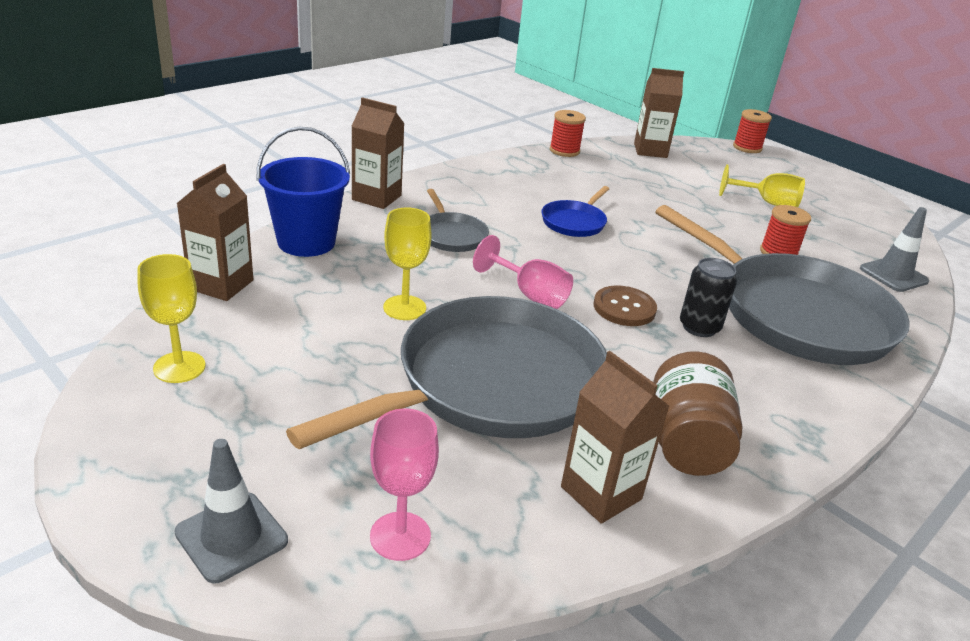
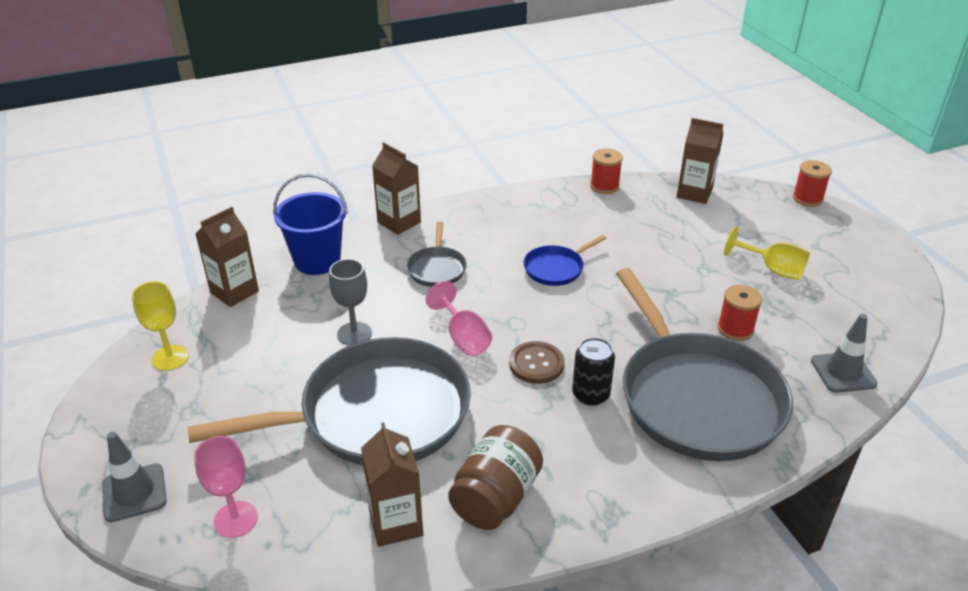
camera: 25 degrees right, 5 degrees up
yellow goblet [383,207,432,320] -> grey goblet [329,259,372,346]

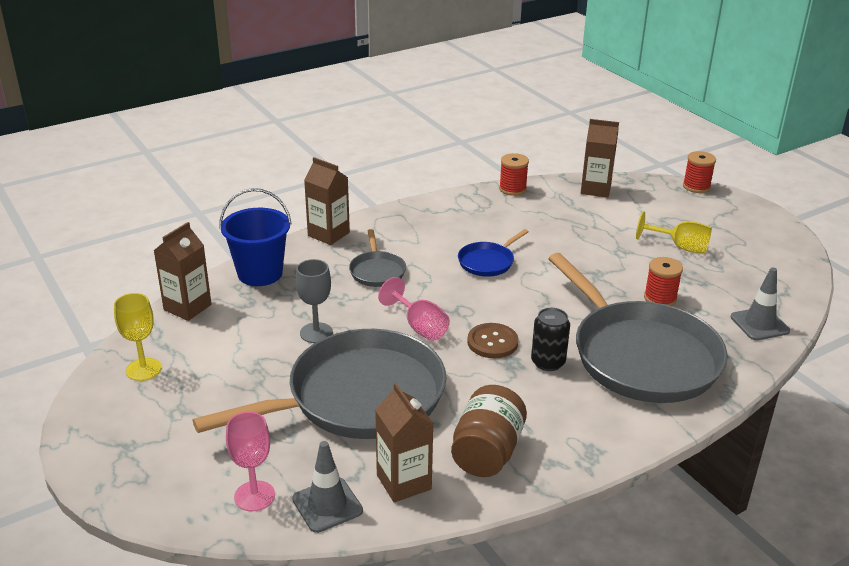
camera: 10 degrees left, 5 degrees down
grey traffic cone [102,432,167,522] -> grey traffic cone moved to [292,441,363,533]

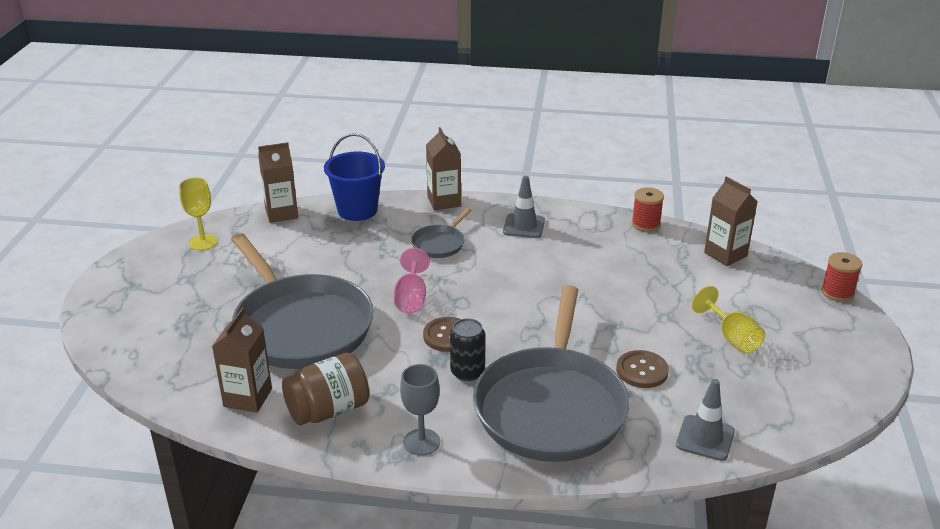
camera: 40 degrees right, 0 degrees up
grey pan [192,329,446,439] -> grey pan turned 45 degrees clockwise [231,233,374,369]
pink goblet [226,412,275,511] -> none
grey traffic cone [292,441,363,533] -> grey traffic cone moved to [503,176,545,238]
grey goblet [296,259,333,343] -> grey goblet moved to [400,364,440,456]
blue pan [458,229,529,277] -> none
red spool [644,257,683,306] -> brown button [616,350,669,388]

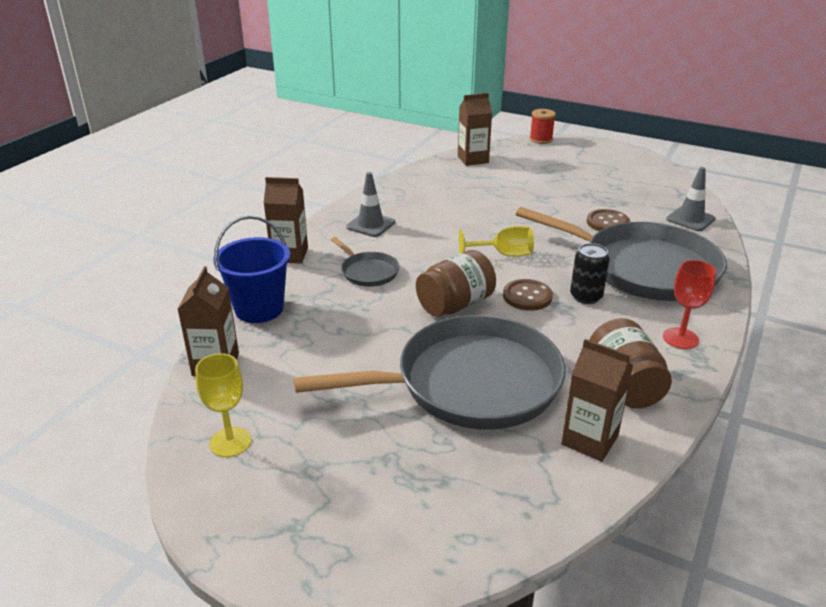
camera: 70 degrees left, 0 degrees up
pink goblet [394,248,430,313] -> brown jar [416,250,496,317]
grey goblet [400,364,440,456] -> red goblet [663,260,716,349]
red spool [632,187,664,232] -> none
yellow goblet [692,286,765,354] -> yellow goblet moved to [459,226,534,257]

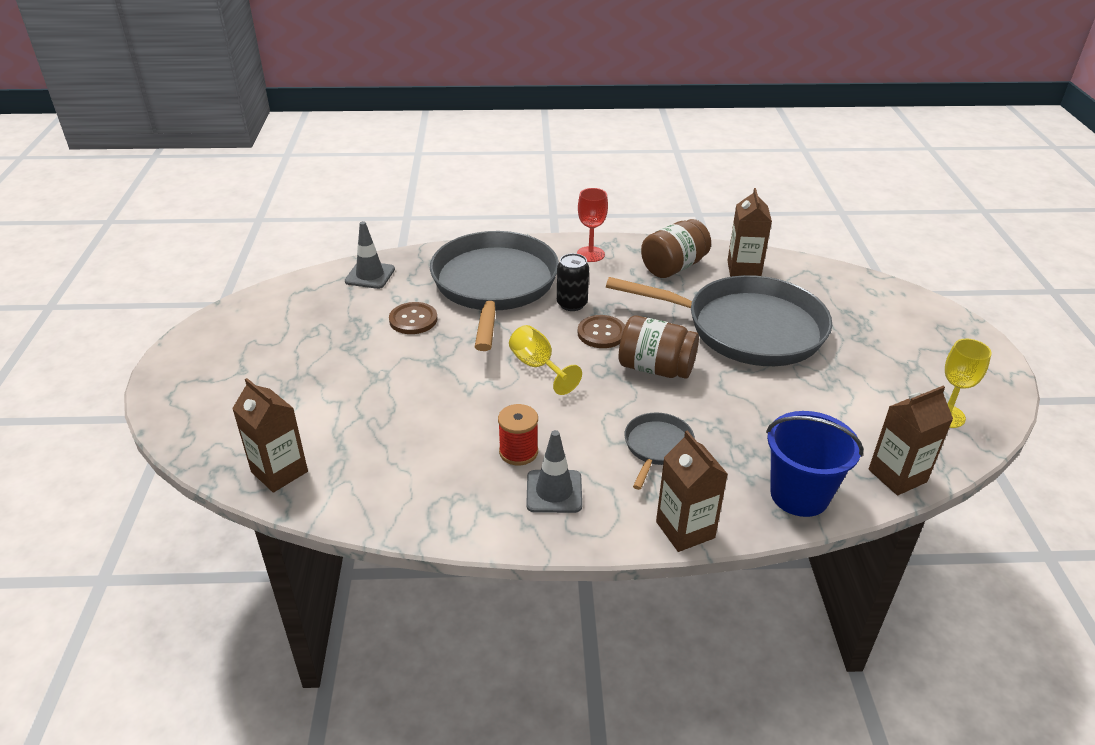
camera: 120 degrees left, 5 degrees up
grey pan [293,315,566,430] -> grey pan turned 150 degrees clockwise [606,275,832,366]
red spool [530,109,556,144] -> red spool moved to [498,404,538,465]

